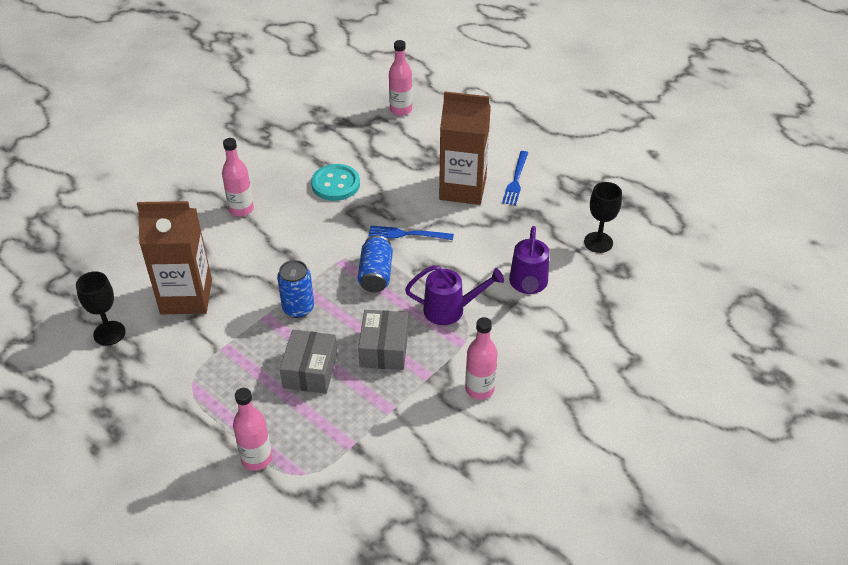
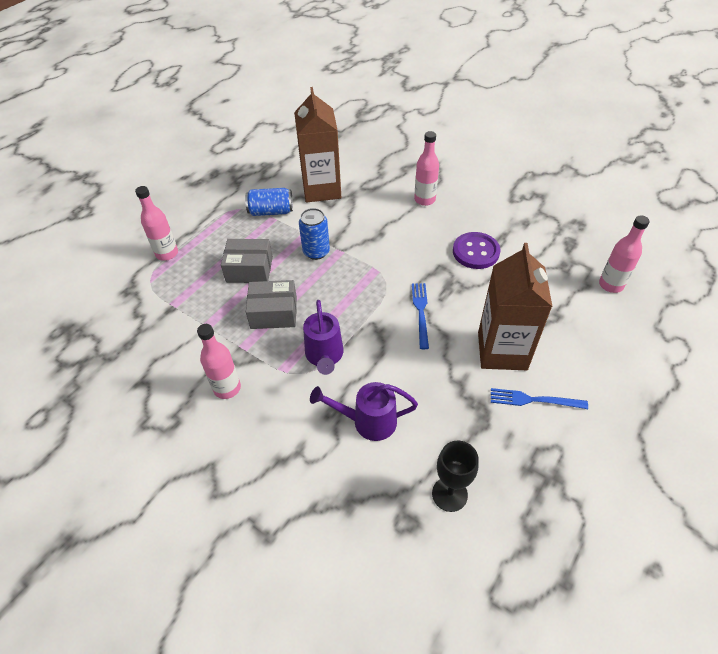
camera: 85 degrees right, 5 degrees up
black goblet [76,271,126,346] -> none
turquoise button [311,164,360,201] -> purple button [453,232,500,269]
blue can [358,236,393,293] -> blue can moved to [245,188,293,216]

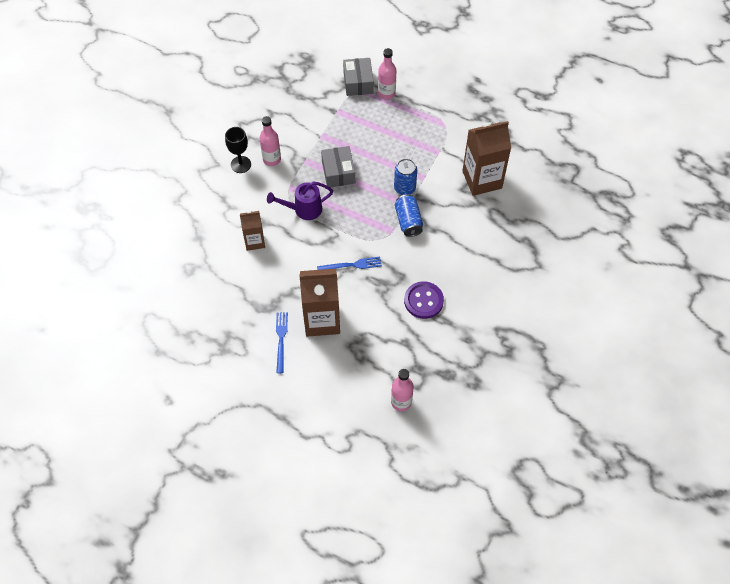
camera: 80 degrees right, 10 degrees up
grey box [221,239,273,283] -> grey box moved to [343,58,374,96]
blue can [245,188,293,216] -> blue can moved to [395,194,423,237]
purple watering can [310,382,418,441] -> brown carton [240,211,265,251]
pink bottle [414,131,439,206] -> none
black goblet [432,440,479,512] -> black goblet moved to [225,127,251,173]

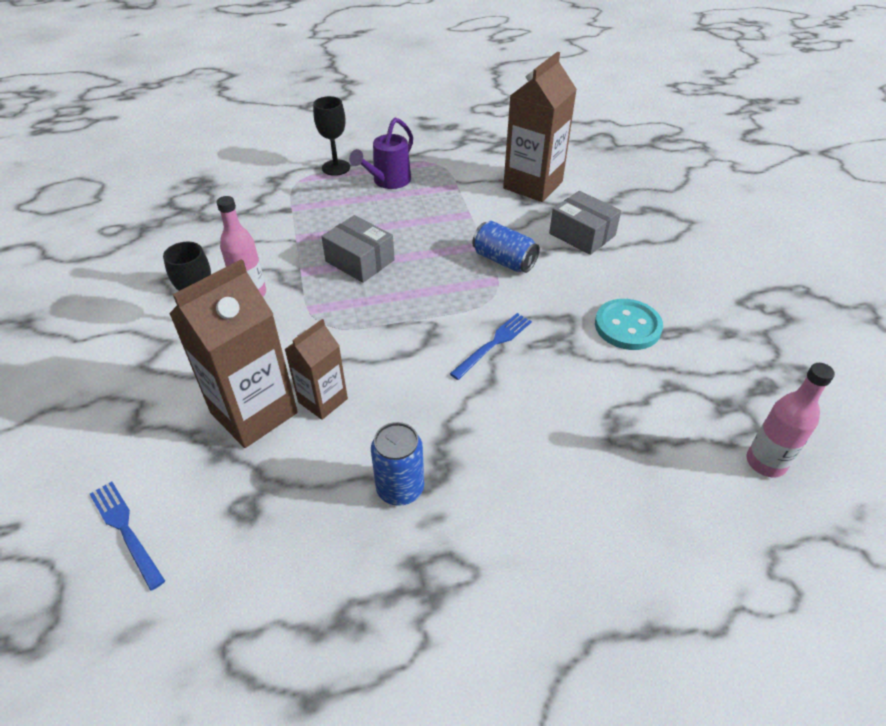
camera: 40 degrees left, 15 degrees down
purple watering can [267,181,333,220] -> purple watering can moved to [349,118,413,189]
blue fork [276,312,288,373] -> blue fork moved to [90,481,165,591]
brown carton [299,269,340,337] -> brown carton moved to [169,259,298,448]
grey box [343,58,374,96] -> grey box moved to [549,191,621,255]
pink bottle [378,48,396,100] -> black goblet [313,96,350,176]
blue can [394,159,417,195] -> blue can moved to [371,422,424,506]
purple button [404,281,444,319] -> turquoise button [595,299,663,350]

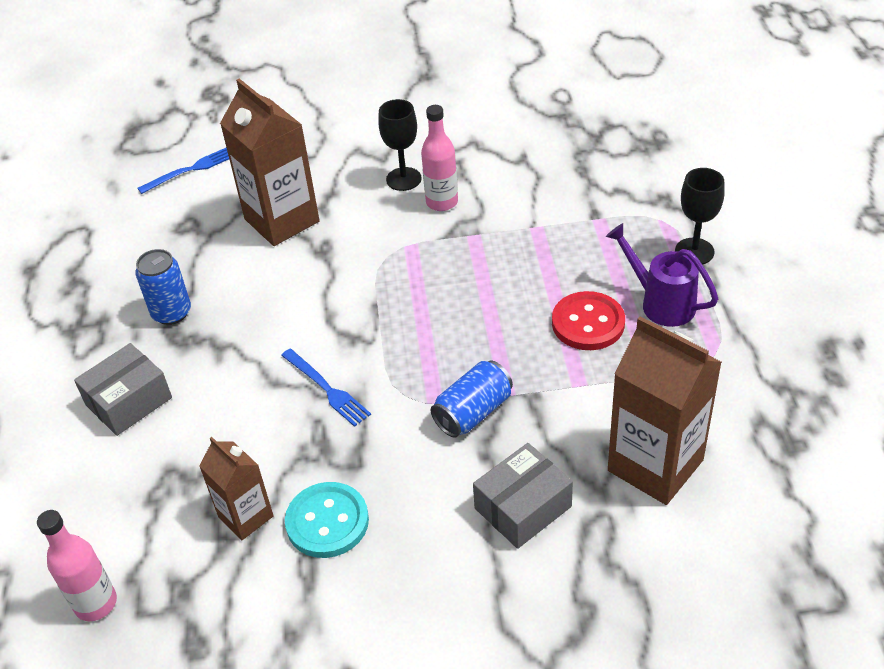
camera: 100 degrees right, 0 degrees up
brown carton [285,319,348,420] -> brown carton moved to [199,437,274,540]
grey box [321,215,395,283] -> grey box moved to [74,343,172,436]
none -> red button [552,291,625,350]

